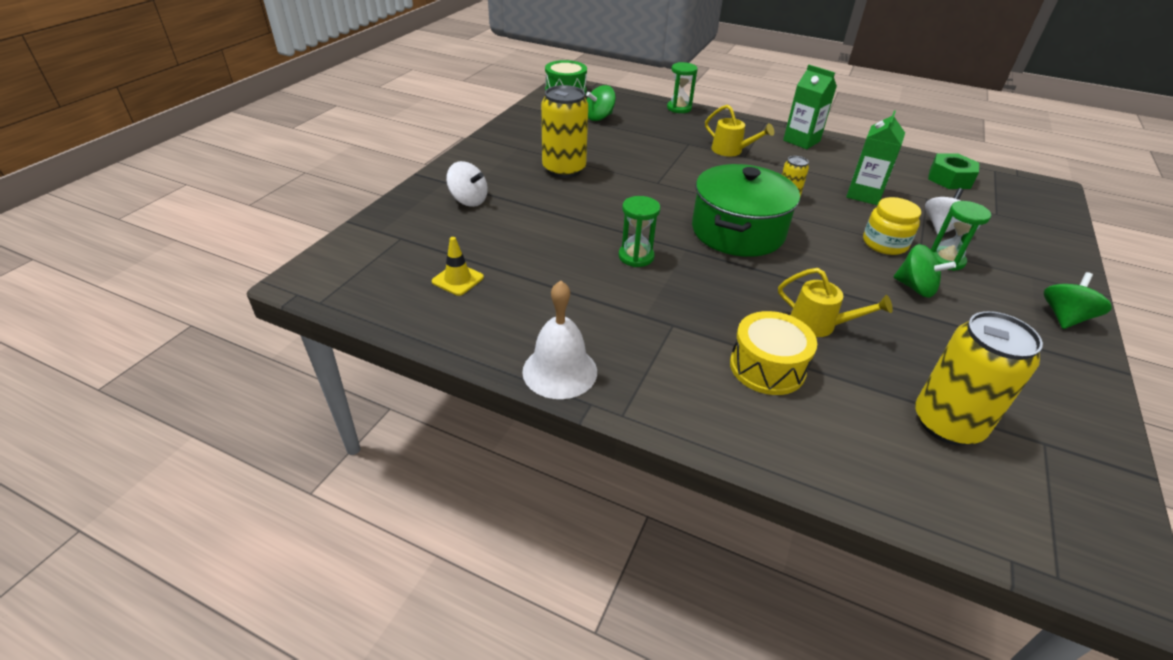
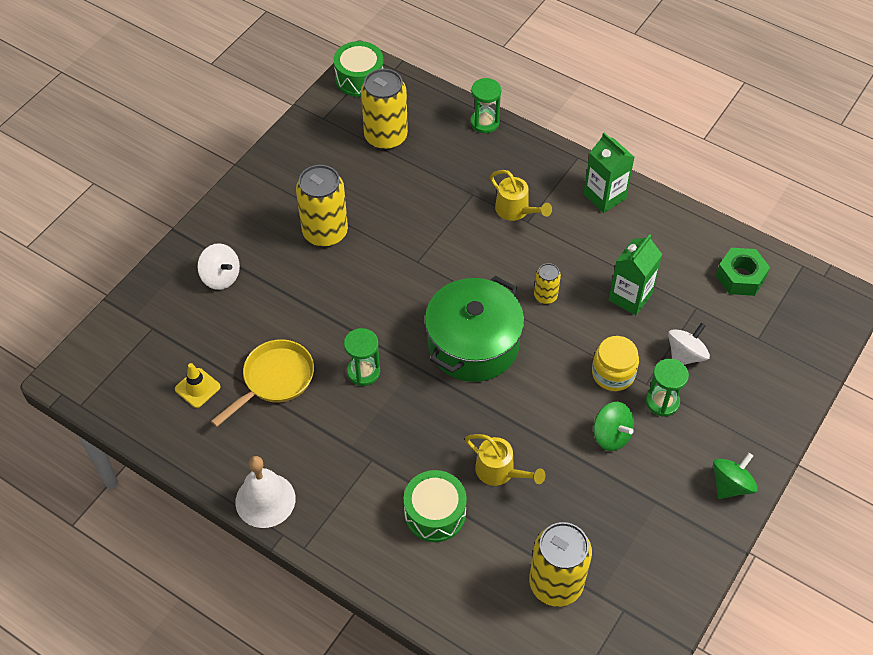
camera: 10 degrees right, 15 degrees up
green spinning top [586,85,616,121] -> yellow can [361,69,408,150]
yellow drum [730,311,817,395] -> green drum [404,470,467,542]
none -> yellow pan [211,339,314,427]

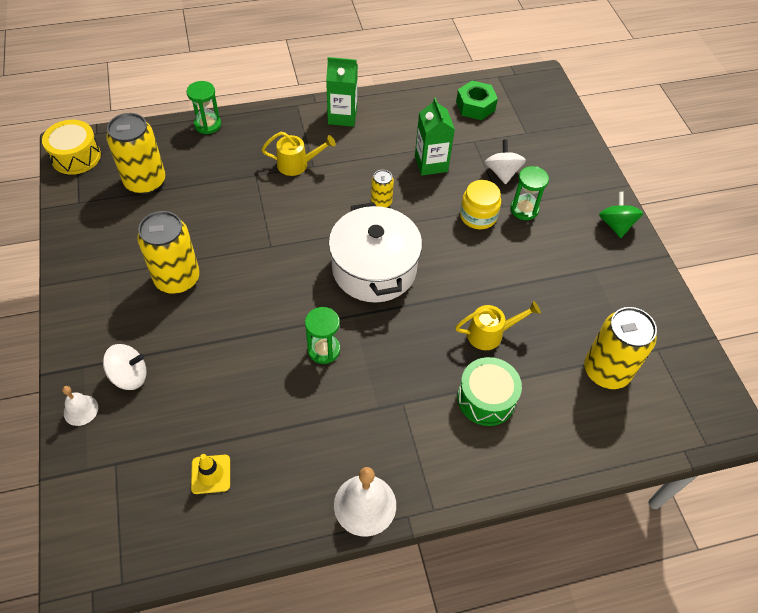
camera: 50 degrees left, 0 degrees up
yellow pan [211,339,314,427] -> none
green drum [334,41,384,97] -> yellow drum [42,120,101,175]
green pot [425,276,524,382] -> white pot [329,202,422,302]
green spinning top [593,402,634,451] -> none
none -> white bell [62,386,98,426]

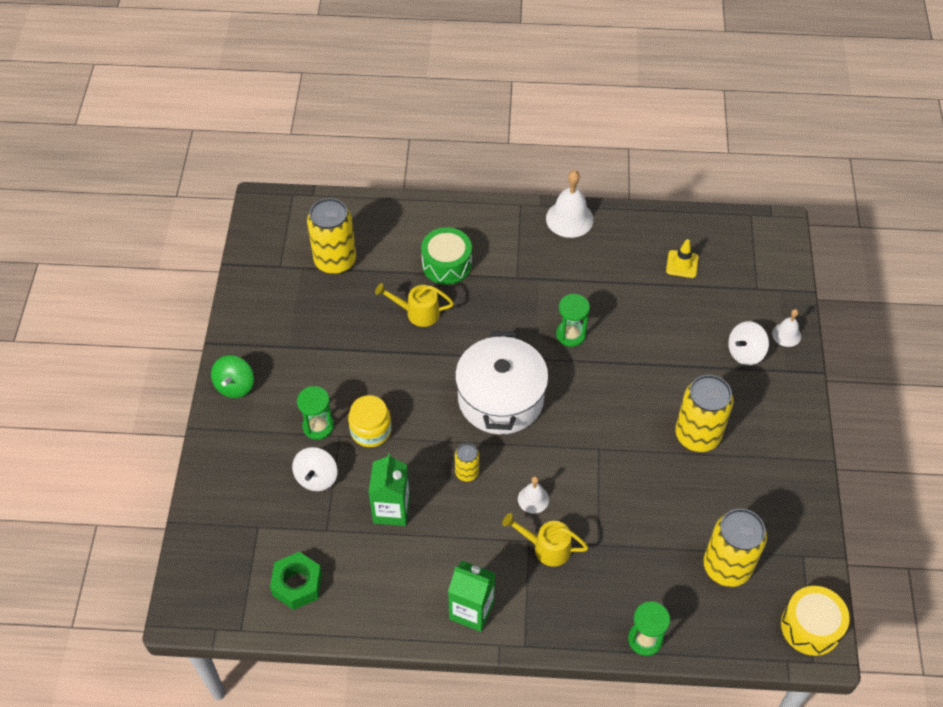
camera: 160 degrees left, 0 degrees up
white spinning top [103,344,147,390] -> white spinning top turned 45 degrees counterclockwise [728,321,769,365]
none -> white bell [518,476,549,514]

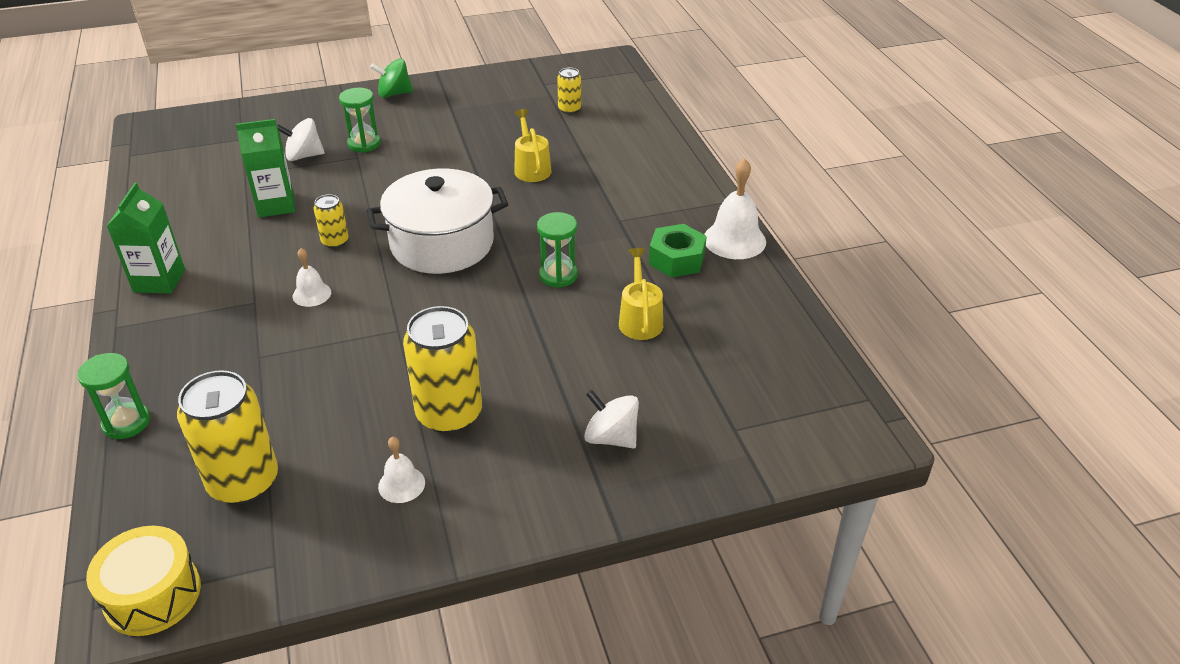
camera: 70 degrees right, 15 degrees down
green nut [270,552,322,610] -> green nut moved to [649,224,707,278]
yellow can [307,198,356,274] -> yellow can [557,68,581,114], size x0.50
yellow jar [348,395,392,447] -> none
green drum [421,227,472,285] -> none
yellow watering can [502,513,589,567] -> yellow watering can moved to [619,248,663,340]
yellow traffic cone [666,239,699,278] -> none
white bell [772,309,801,347] -> white bell moved to [378,437,425,503]

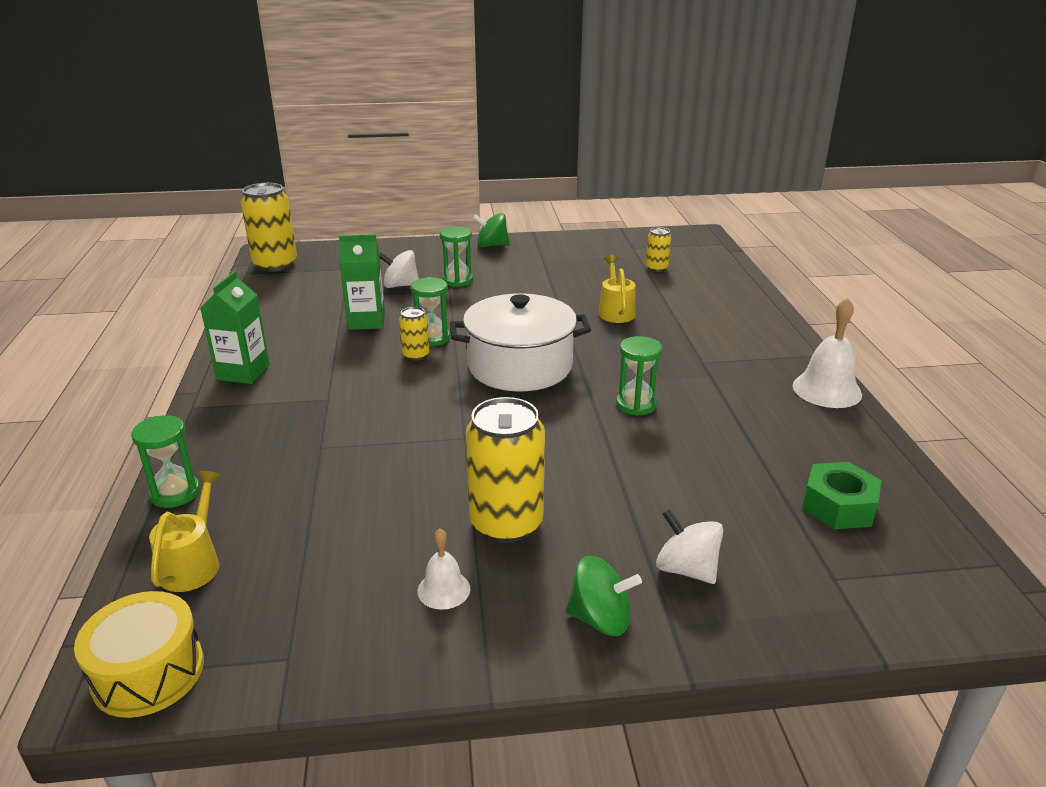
camera: 10 degrees right, 10 degrees down
yellow can [177,370,278,504] -> yellow can moved to [241,183,297,272]
white bell [293,248,331,307] -> none
yellow watering can [619,248,663,340] -> yellow watering can moved to [149,471,221,592]
green nut [649,224,707,278] -> green nut moved to [802,462,882,529]
none -> green hourglass [411,277,450,346]
none -> green spinning top [566,556,642,636]

